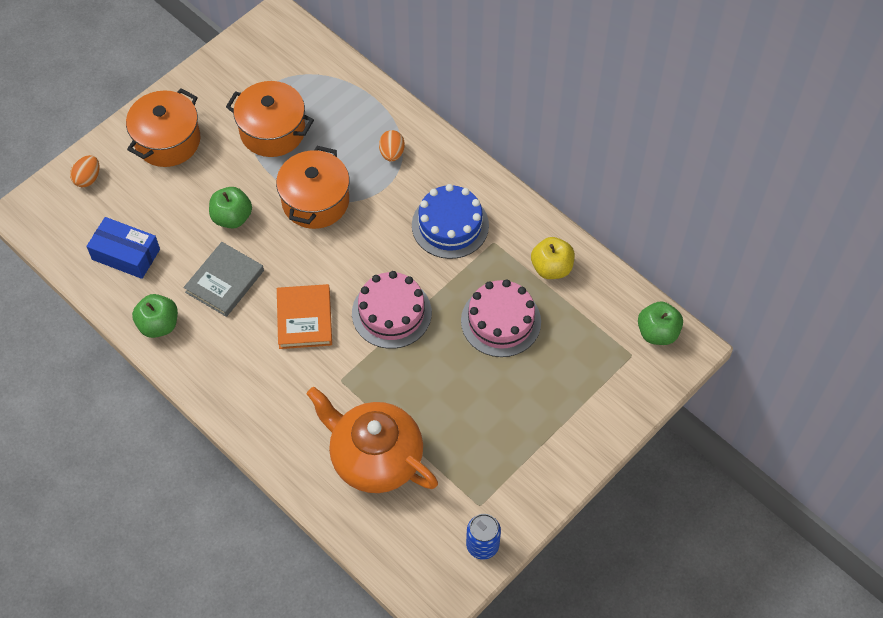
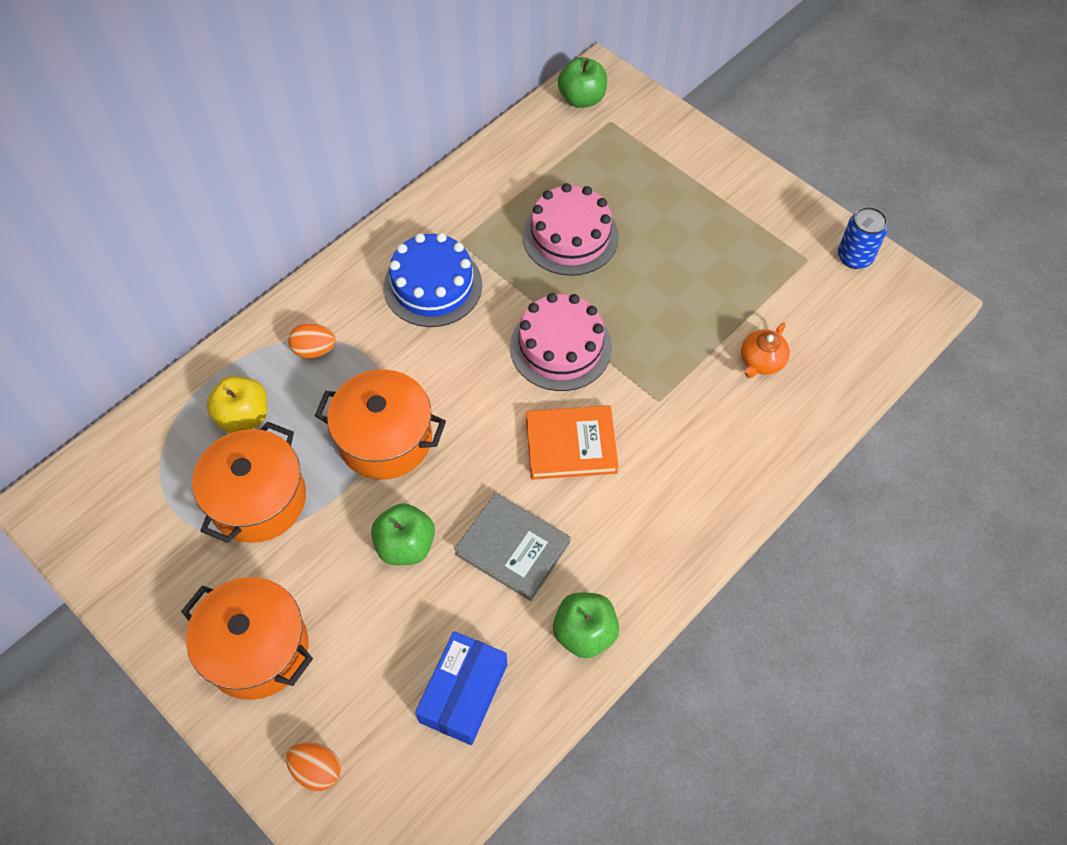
camera: 90 degrees left, 0 degrees up
orange teapot [307,387,438,493] -> orange teapot [741,322,790,378], size x0.42
yellow apple [531,237,575,279] -> yellow apple moved to [207,376,267,433]

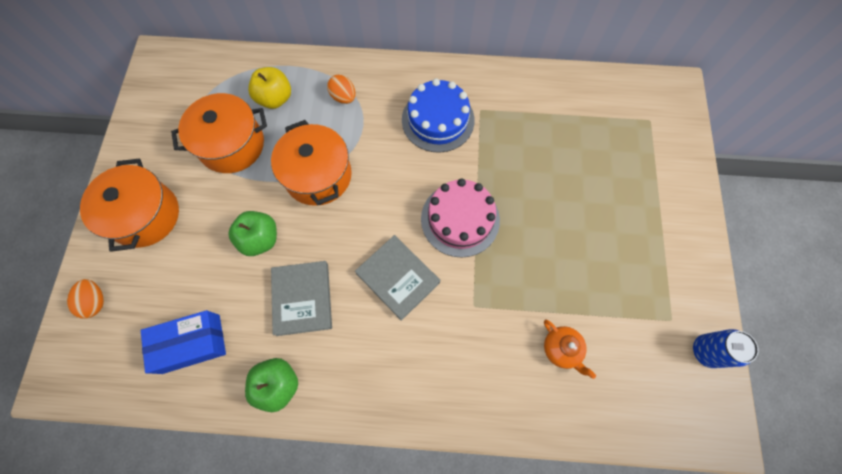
camera: 50 degrees right, 10 degrees up
pink cake [523,183,619,276] -> none
orange book [526,405,619,480] -> grey book [355,235,440,321]
green apple [558,57,607,108] -> none
orange teapot [741,322,790,378] -> orange teapot turned 120 degrees counterclockwise [544,320,596,379]

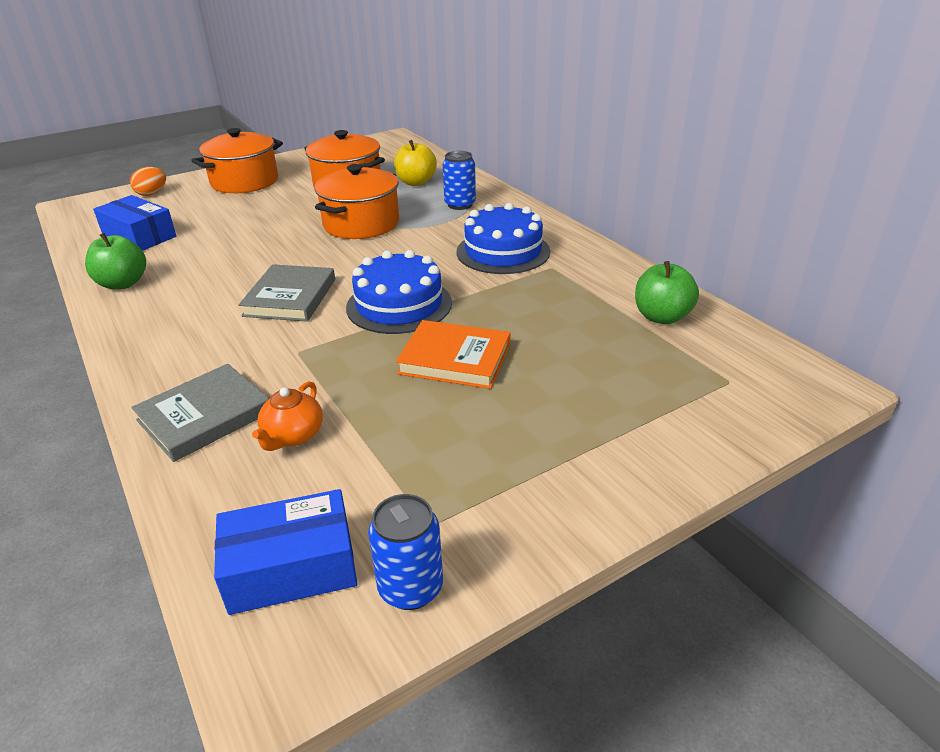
camera: 55 degrees right, 35 degrees down
green apple [229,211,277,256] -> green apple moved to [635,261,699,324]
grey book [271,261,332,336] -> grey book moved to [131,364,269,462]
orange egg [327,75,356,104] -> blue can [443,151,476,210]
pink cake [421,178,500,257] -> blue cake [346,250,452,334]
none -> blue box [214,489,357,615]
none -> orange book [396,320,510,389]

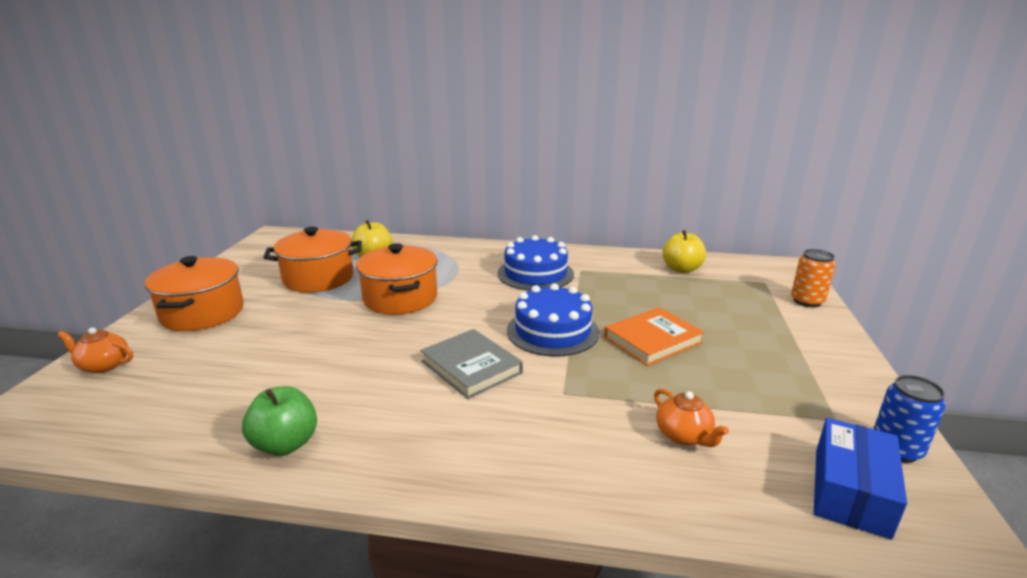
camera: 50 degrees left, 10 degrees down
blue box [93,195,176,251] -> none
orange egg [130,167,166,196] -> orange teapot [57,327,133,373]
grey book [131,364,269,462] -> none
blue can [443,151,476,210] -> none
green apple [635,261,699,324] -> yellow apple [662,230,706,273]
none -> orange can [791,249,835,307]

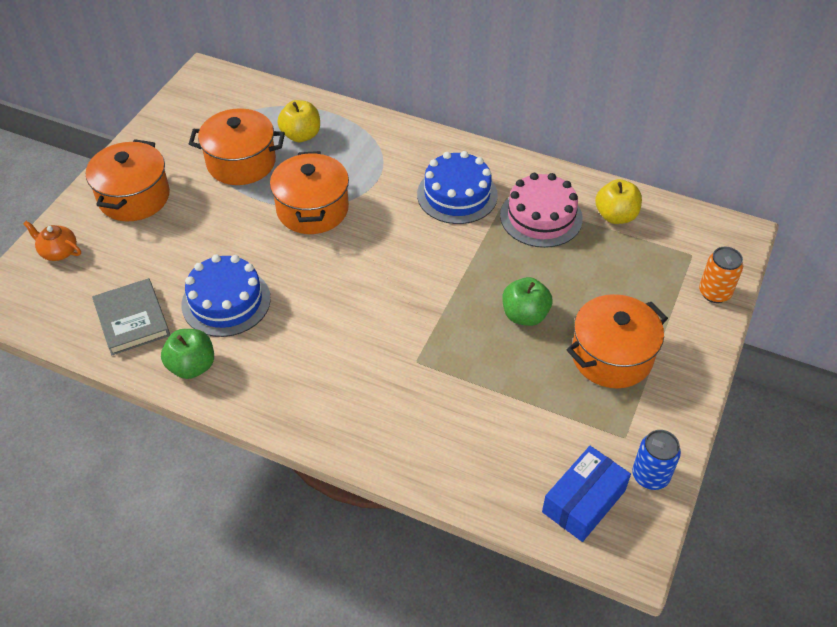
camera: 15 degrees right, 25 degrees up
grey book [420,329,523,399] -> grey book moved to [92,278,170,355]
blue cake [507,283,599,356] -> blue cake moved to [182,255,271,337]
orange book [604,307,705,366] -> green apple [502,277,552,326]
orange teapot [654,388,729,447] -> none
none -> pink cake [500,173,583,248]
none -> orange pot [567,294,668,388]

